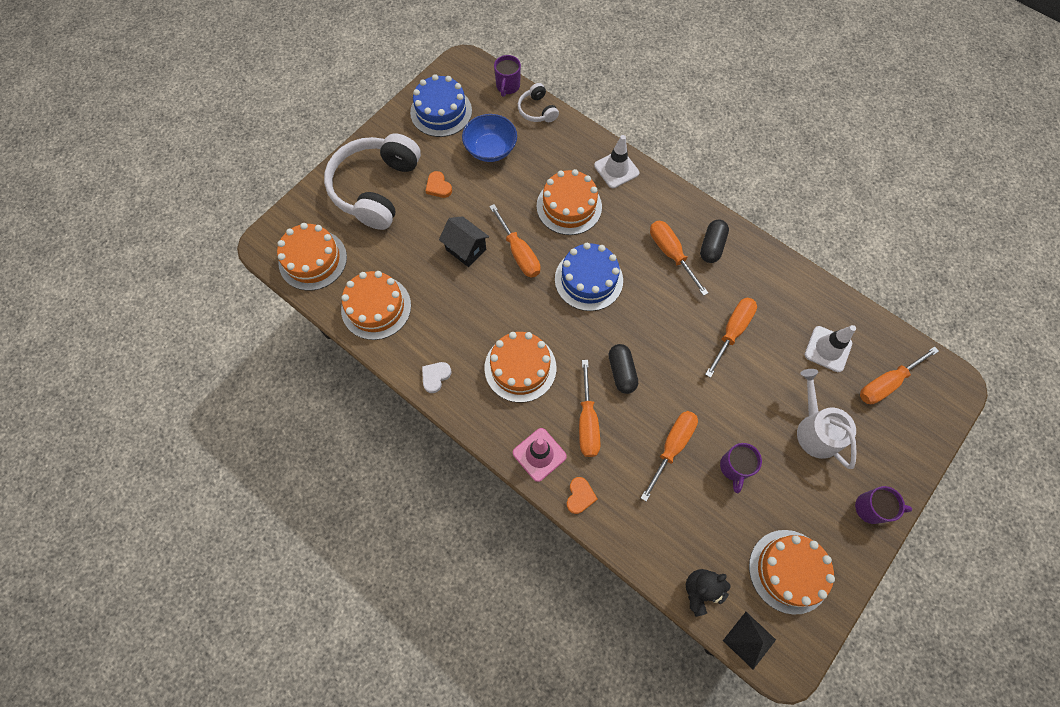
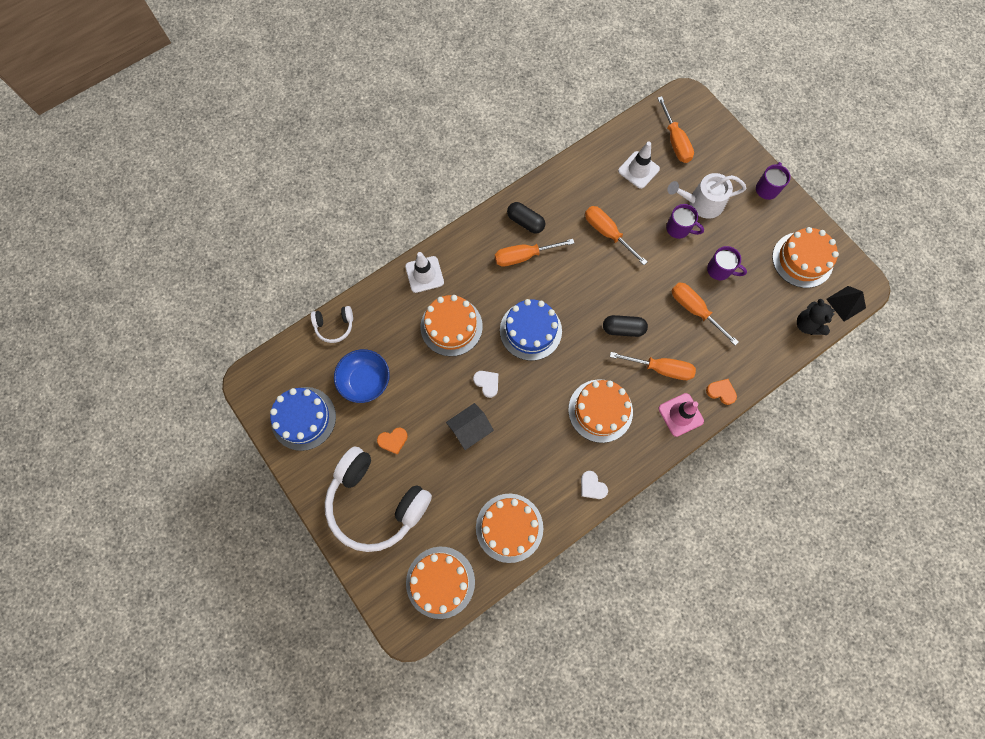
camera: 75 degrees left, 5 degrees up
orange screwdriver [489,204,541,278] -> white heart [473,371,498,398]
purple mug [494,55,521,97] -> purple mug moved to [666,204,704,239]

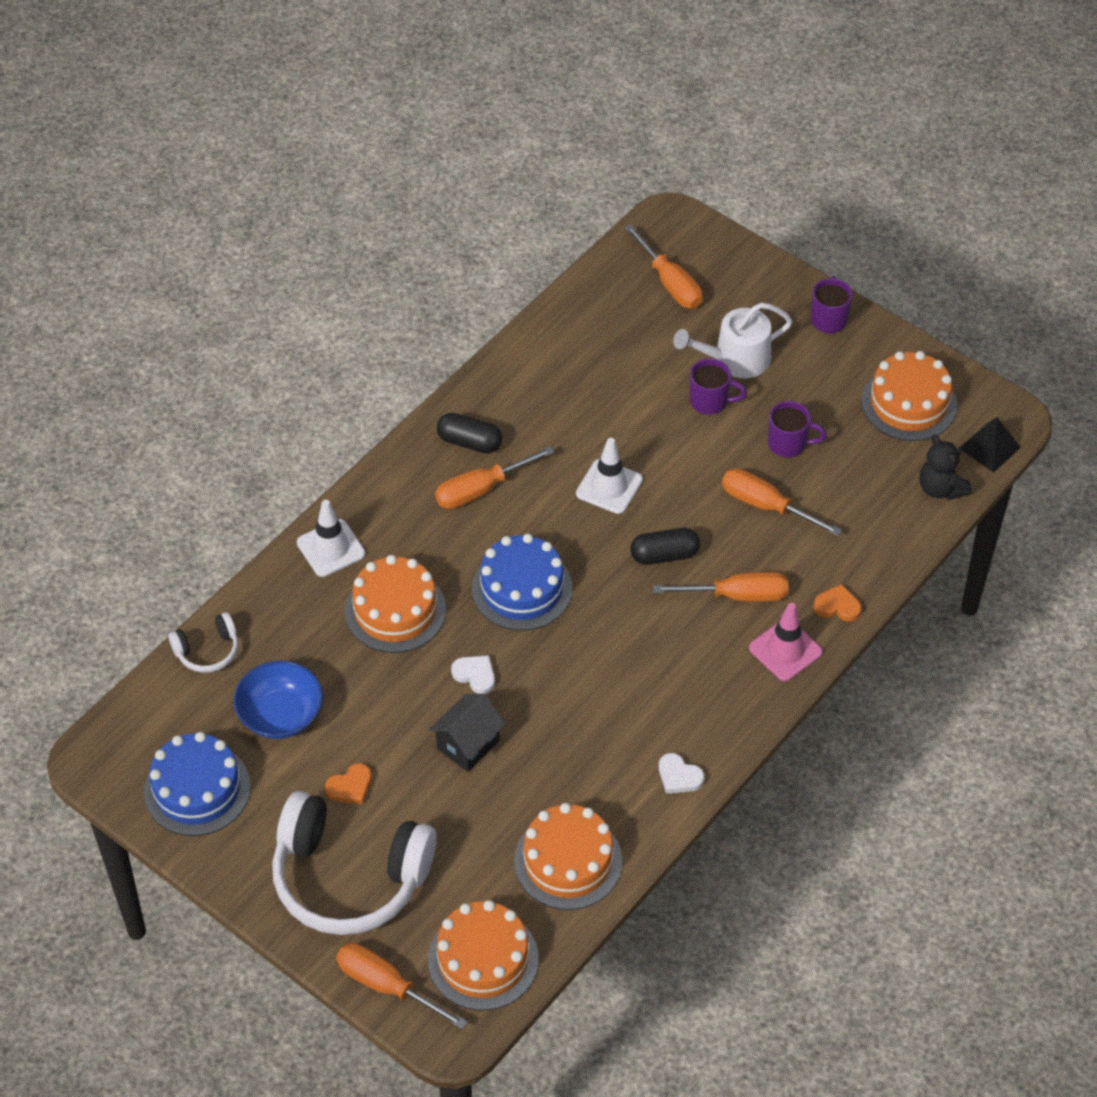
camera: 15 degrees left, 20 degrees down
orange cake [568,379,633,443] -> none
orange screwdriver [585,206,647,265] -> orange screwdriver moved to [336,943,468,1029]
white traffic cone [618,142,660,189] -> white traffic cone moved to [576,438,643,514]

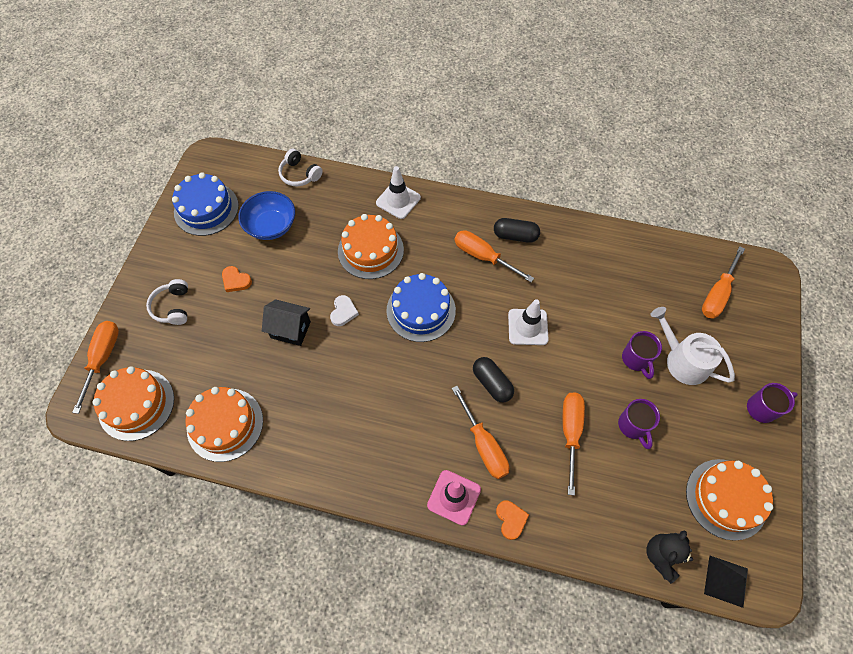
camera: 65 degrees right, 10 degrees up
white headphones [272,791,437,935] -> white headphones [146,279,188,325], size x0.45
black capsule [437,413,502,453] -> black capsule turned 75 degrees counterclockwise [494,218,540,243]
white heart [659,753,704,794] -> none

